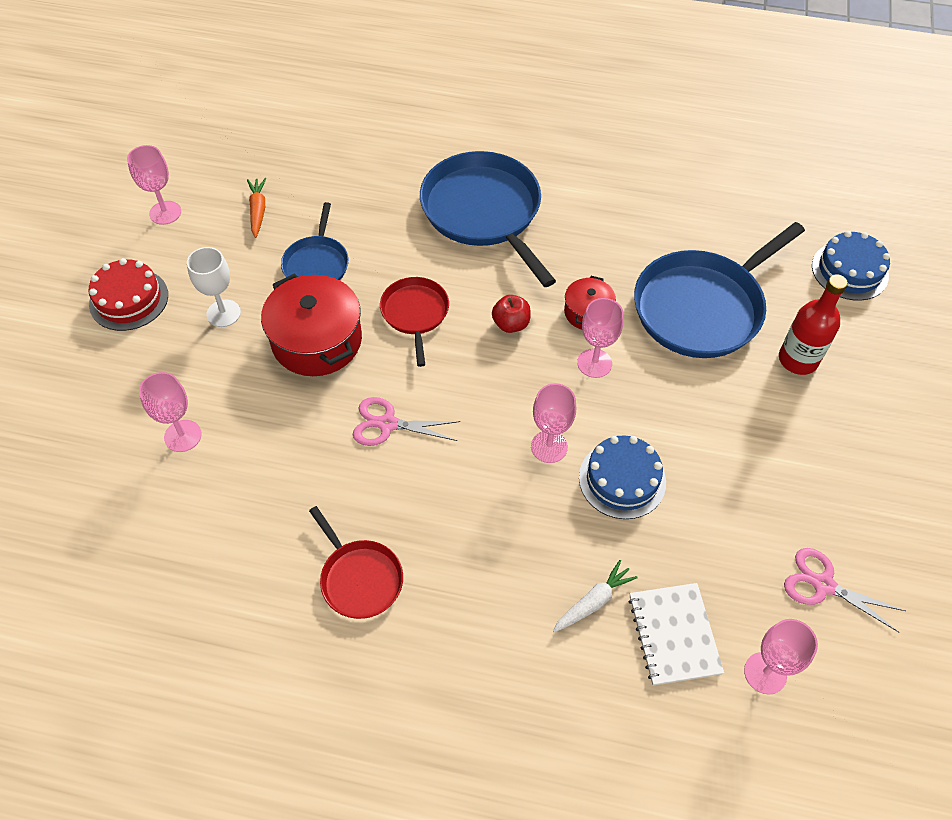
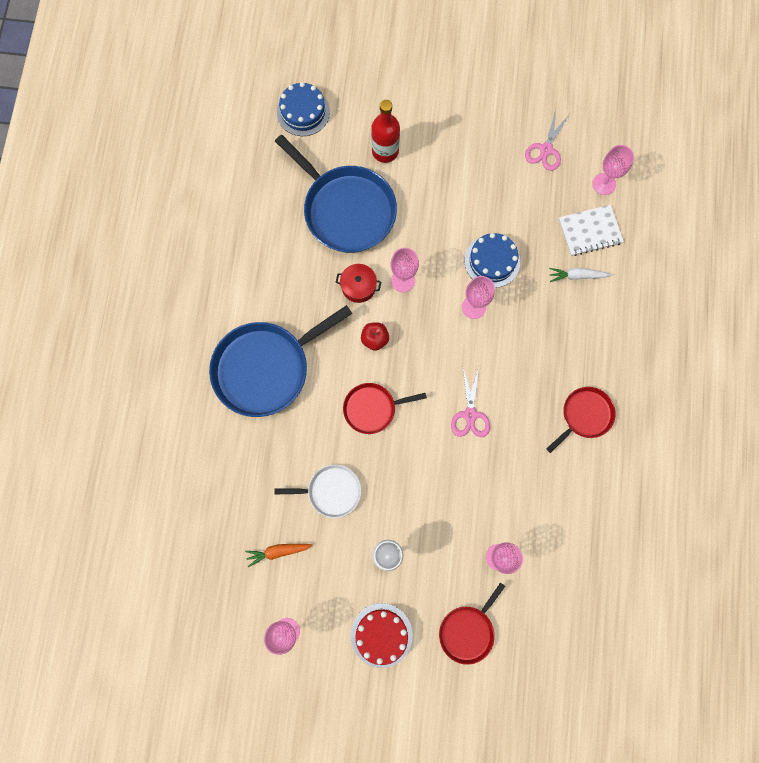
camera: 95 degrees left, 20 degrees up
red pot [261,273,362,376] -> none
blue pan [281,202,349,280] -> white pan [275,464,361,518]
white carrot [553,560,638,632] -> white carrot turned 45 degrees counterclockwise [549,268,612,282]
none -> red pan [439,582,505,665]

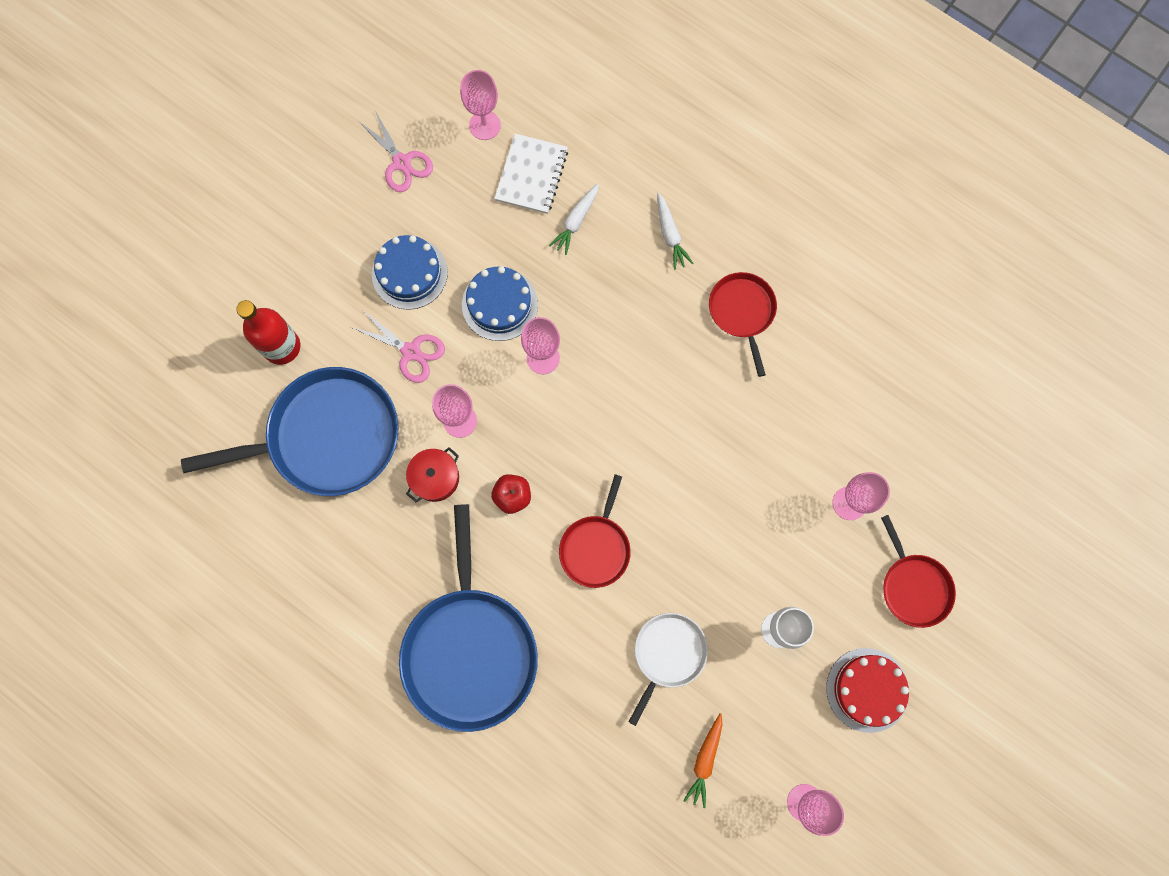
camera: 60 degrees left, 0 degrees up
blue cake [277,82,330,136] -> blue cake moved to [372,235,448,310]
pink scissors [451,367,490,437] -> pink scissors moved to [351,311,445,383]
none -> white carrot [657,193,694,270]

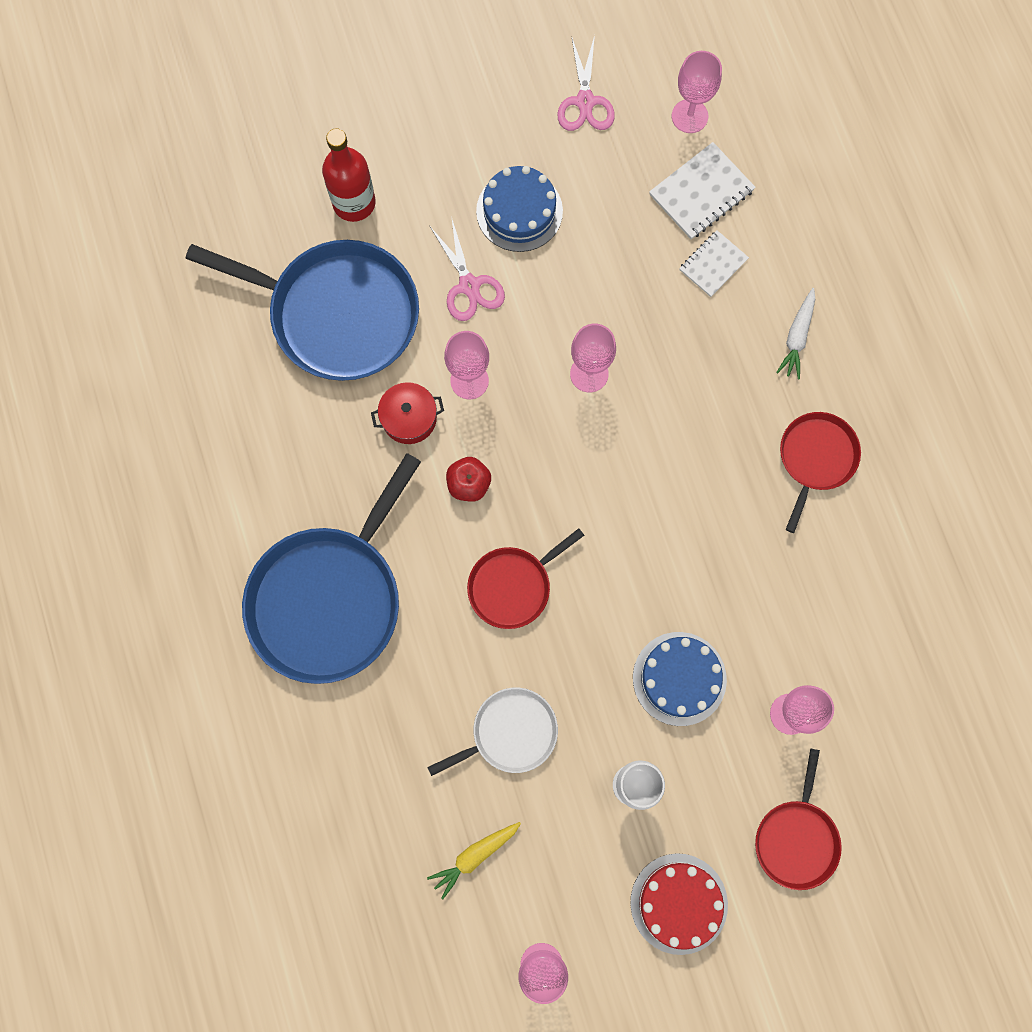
camera: 35 degrees right, 0 degrees up
blue cake [462,266,538,341] -> blue cake moved to [633,632,727,726]
white carrot [549,183,599,255] -> white notebook [679,230,749,297]
orange carrot [683,714,723,808] -> yellow carrot [427,822,521,899]

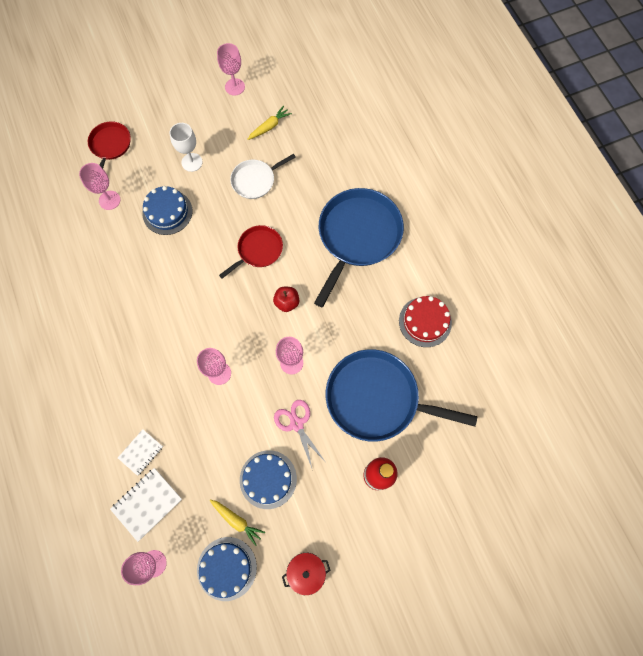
camera: 175 degrees right, 5 degrees down
red pot [371,382,444,444] -> red pot moved to [282,553,331,595]
pink scissors [557,35,615,131] -> blue cake [197,537,257,601]
red cake [630,853,728,955] -> red cake moved to [399,296,452,347]
white carrot [776,288,815,380] -> none
red pan [780,412,861,533] -> none
none -> yellow carrot [209,499,265,546]

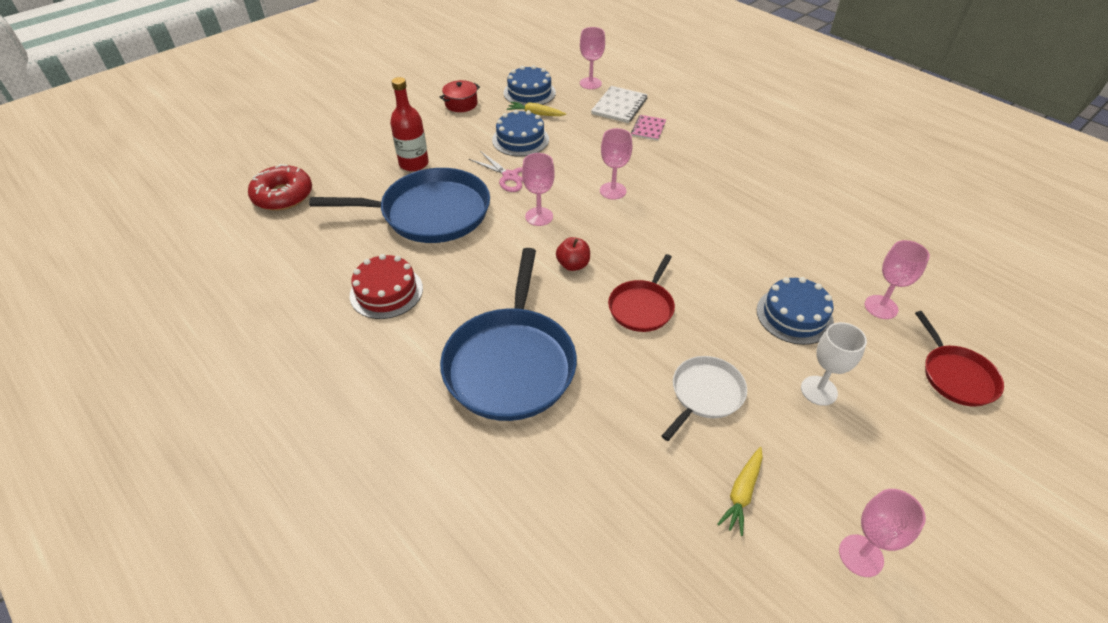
camera: 160 degrees right, 25 degrees down
white notebook [118,429,163,476] -> pink notebook [631,115,666,141]
none -> red donut [248,164,312,211]

